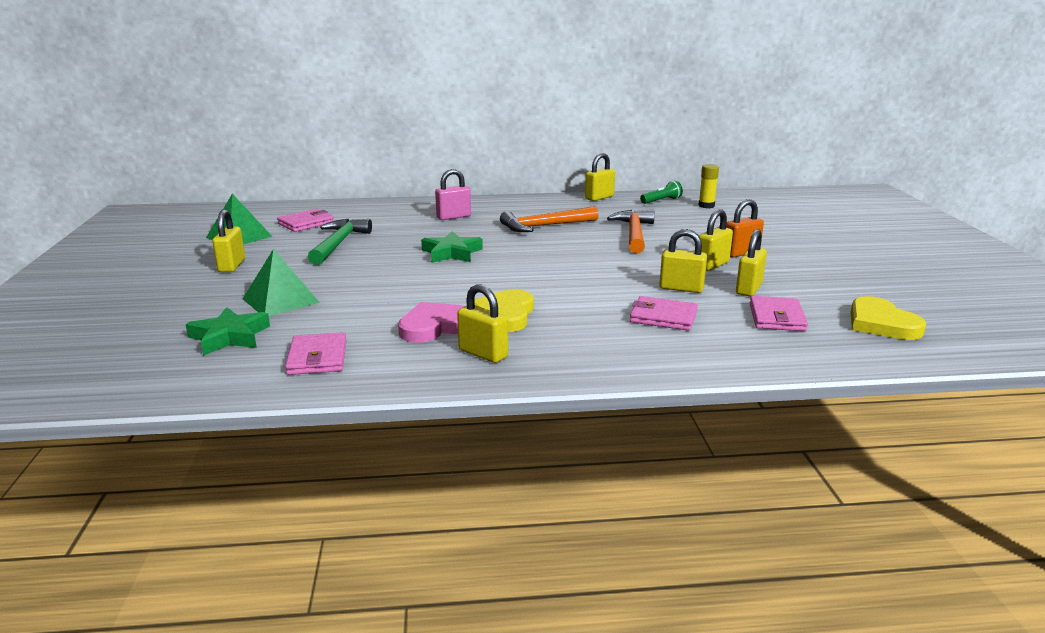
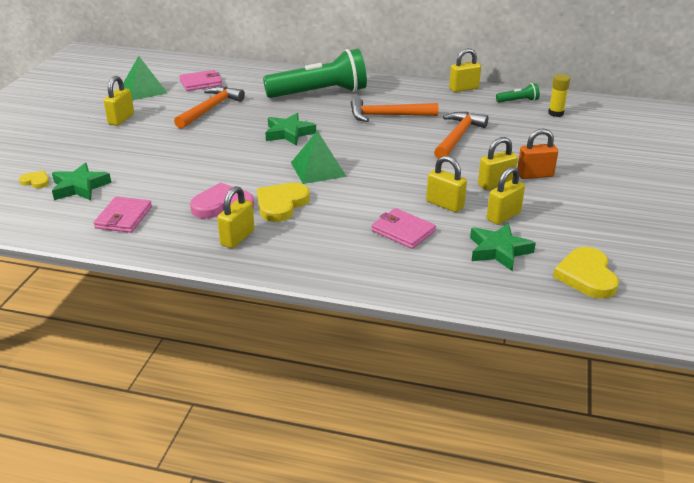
camera: 20 degrees right, 10 degrees up
green pyramid [243,249,320,316] -> green pyramid moved to [291,131,347,184]
green hammer [308,219,372,265] -> orange hammer [174,86,245,129]
pink padlock [435,169,471,220] -> green flashlight [263,49,367,98]
yellow padlock [457,284,508,363] -> yellow padlock turned 60 degrees clockwise [217,186,254,249]
pink wallet [750,296,808,331] -> green star [470,223,536,271]
none -> yellow heart [19,170,49,188]

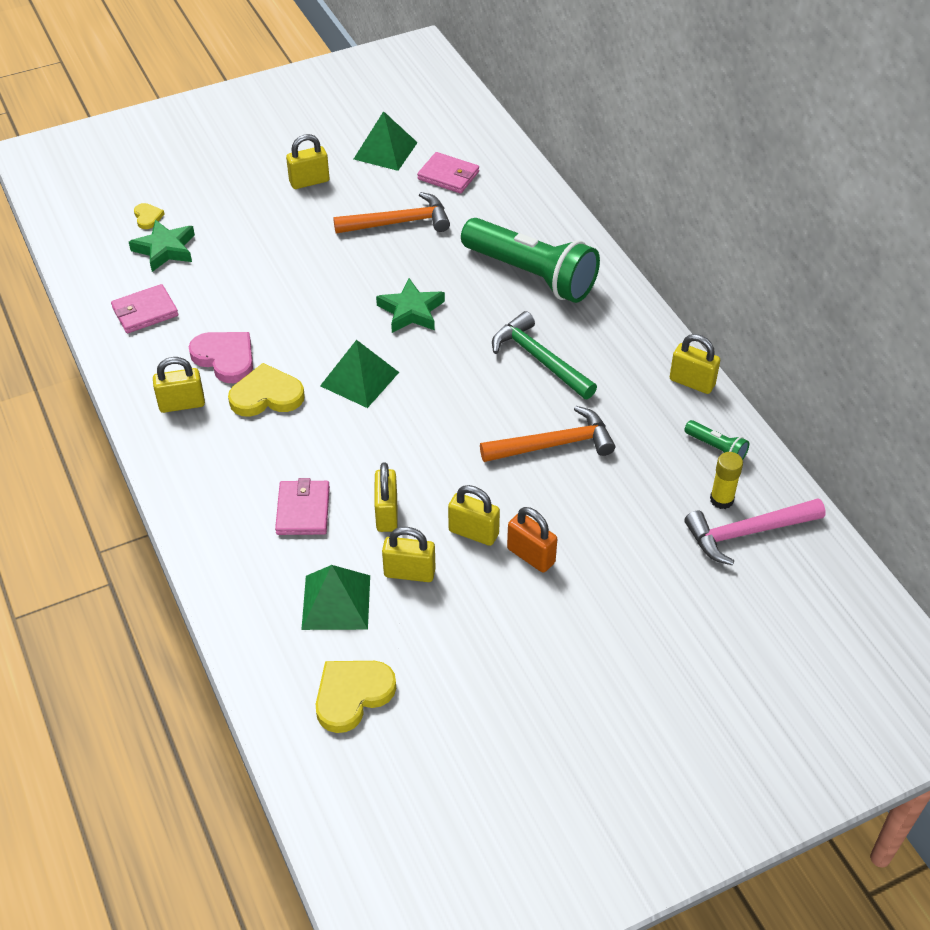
camera: 50 degrees right, 15 degrees up
orange hammer [351,97,438,122] -> green hammer [492,311,597,399]
green star [470,223,536,271] -> green pyramid [301,565,370,630]
none -> pink hammer [684,498,826,565]

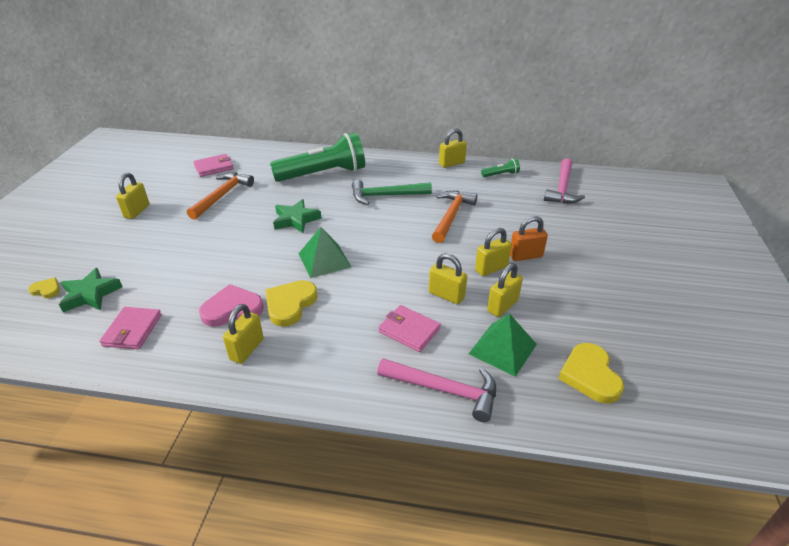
camera: 55 degrees left, 10 degrees down
green pyramid [354,111,418,171] -> none
yellow glue stick [710,452,743,509] -> none
none -> pink hammer [377,358,496,422]

